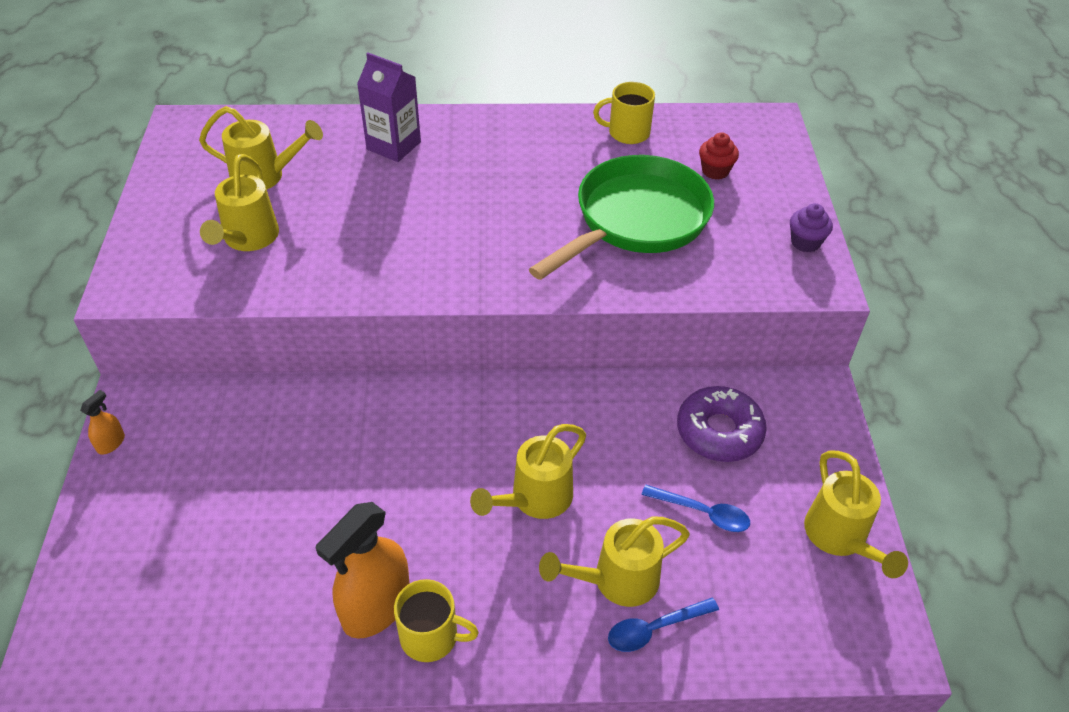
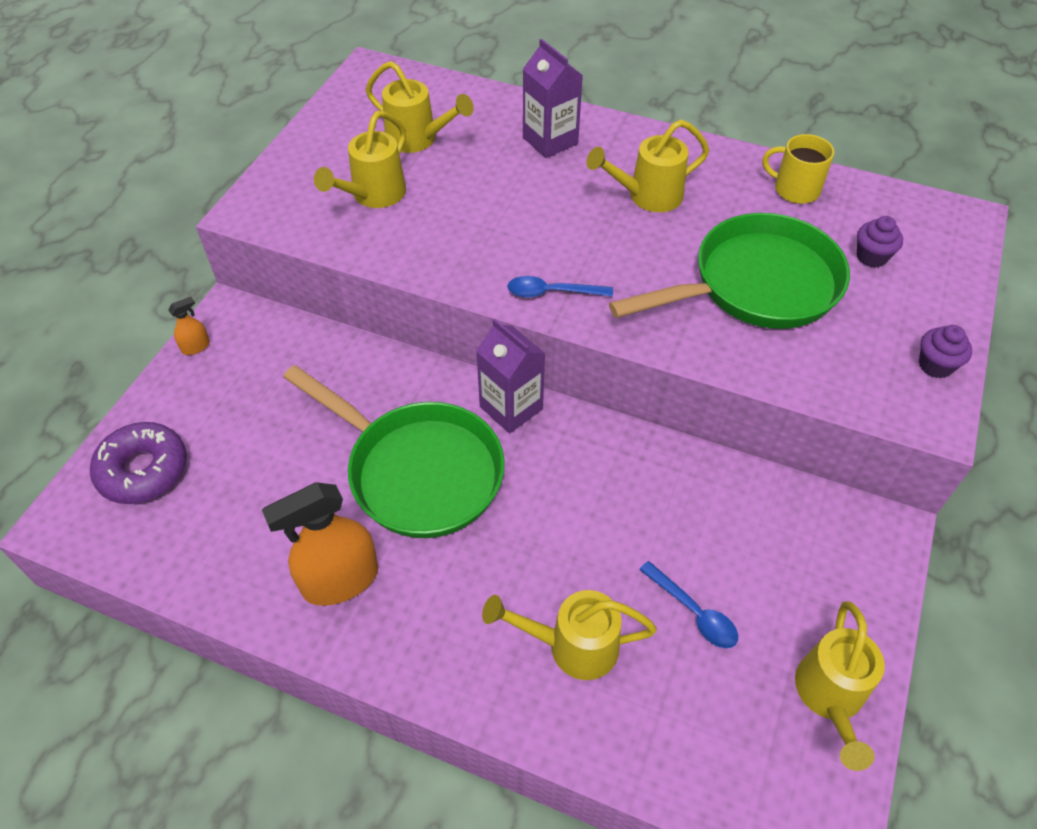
camera: 25 degrees right, 5 degrees up
yellow mug [394,579,479,662] -> none
yellow watering can [470,424,586,519] -> yellow watering can moved to [586,120,709,212]
blue spoon [608,598,719,652] -> blue spoon moved to [507,276,613,298]
purple donut [677,386,767,462] -> purple donut moved to [90,422,187,504]
red cupcake [699,132,739,180] -> purple cupcake [857,216,903,268]
none -> green pan [283,365,505,538]
none -> purple carton [476,319,546,434]

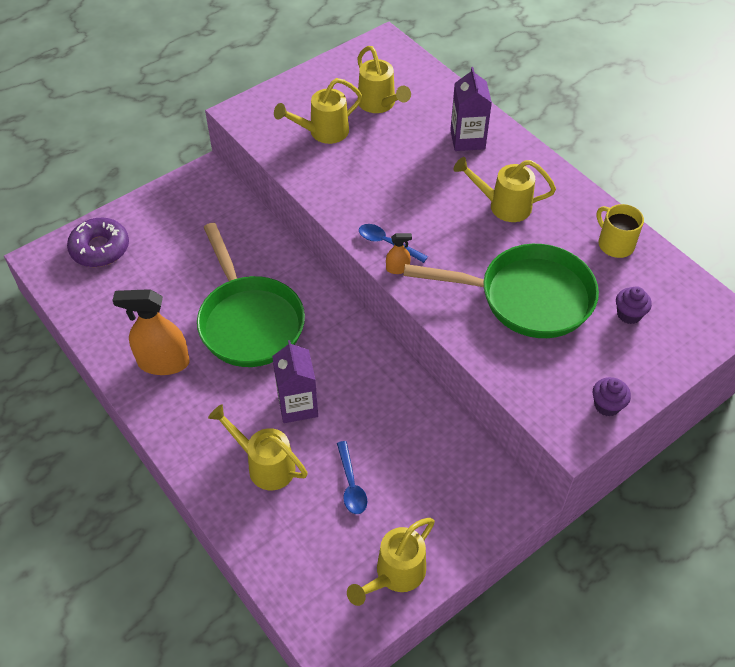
camera: 30 degrees right, 0 degrees up
orange spray bottle [168,297,210,355] -> orange spray bottle moved to [386,233,412,274]
purple carton [476,319,546,434] -> purple carton moved to [272,340,318,423]

